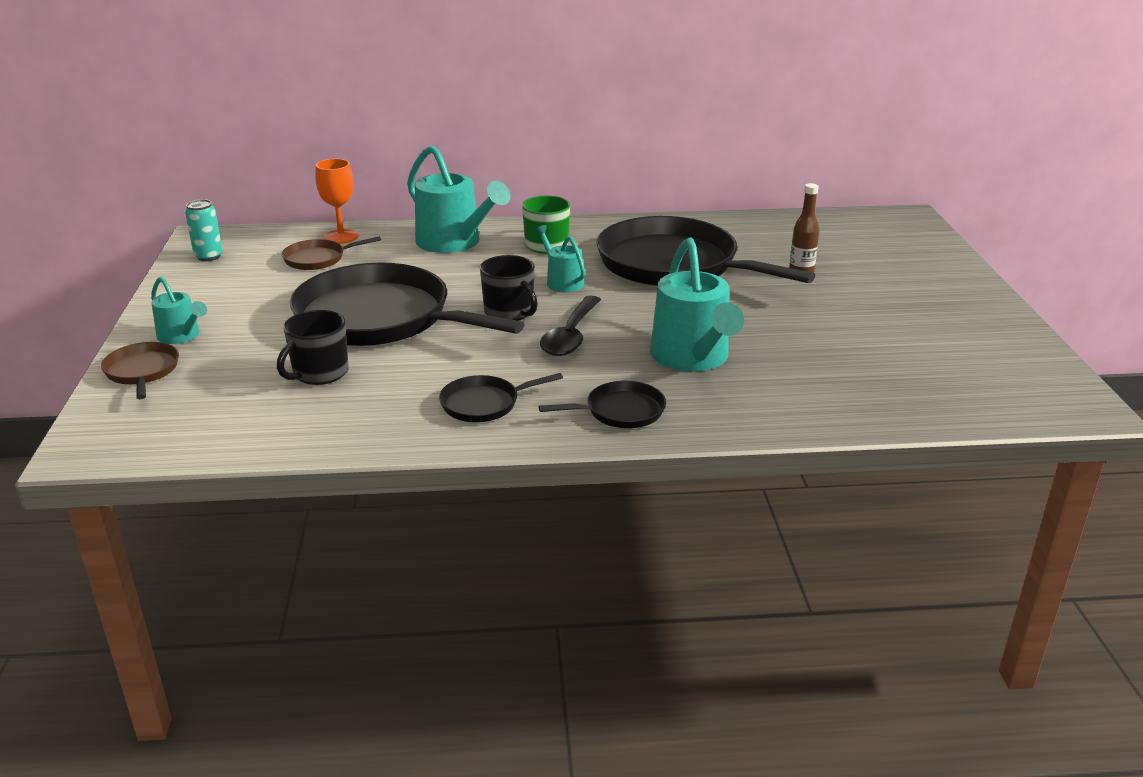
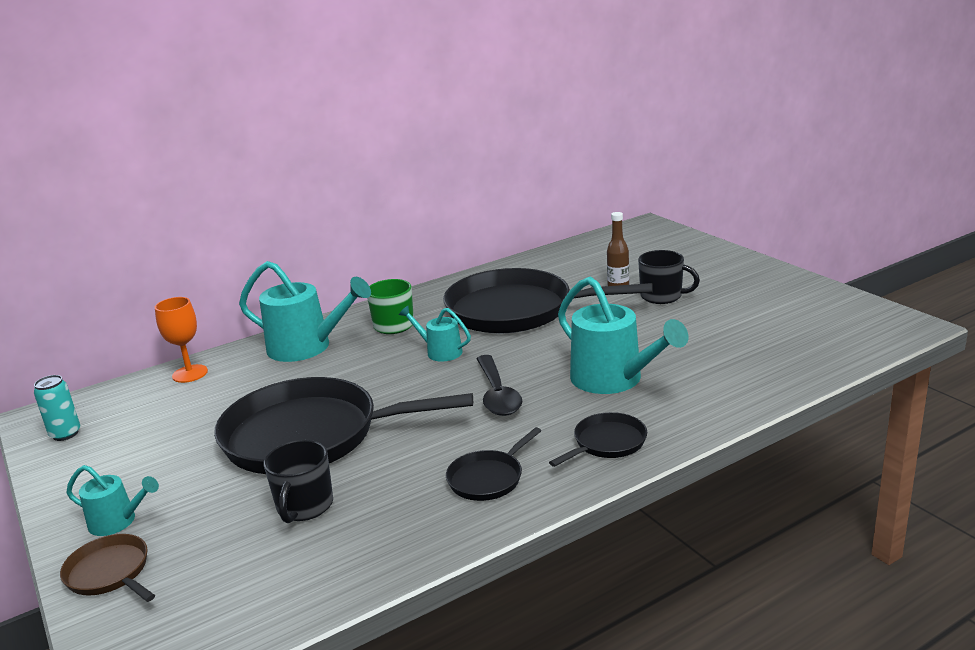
camera: 25 degrees left, 5 degrees down
brown pan [282,236,381,270] -> none
black mug [480,255,538,321] -> black mug moved to [638,250,700,304]

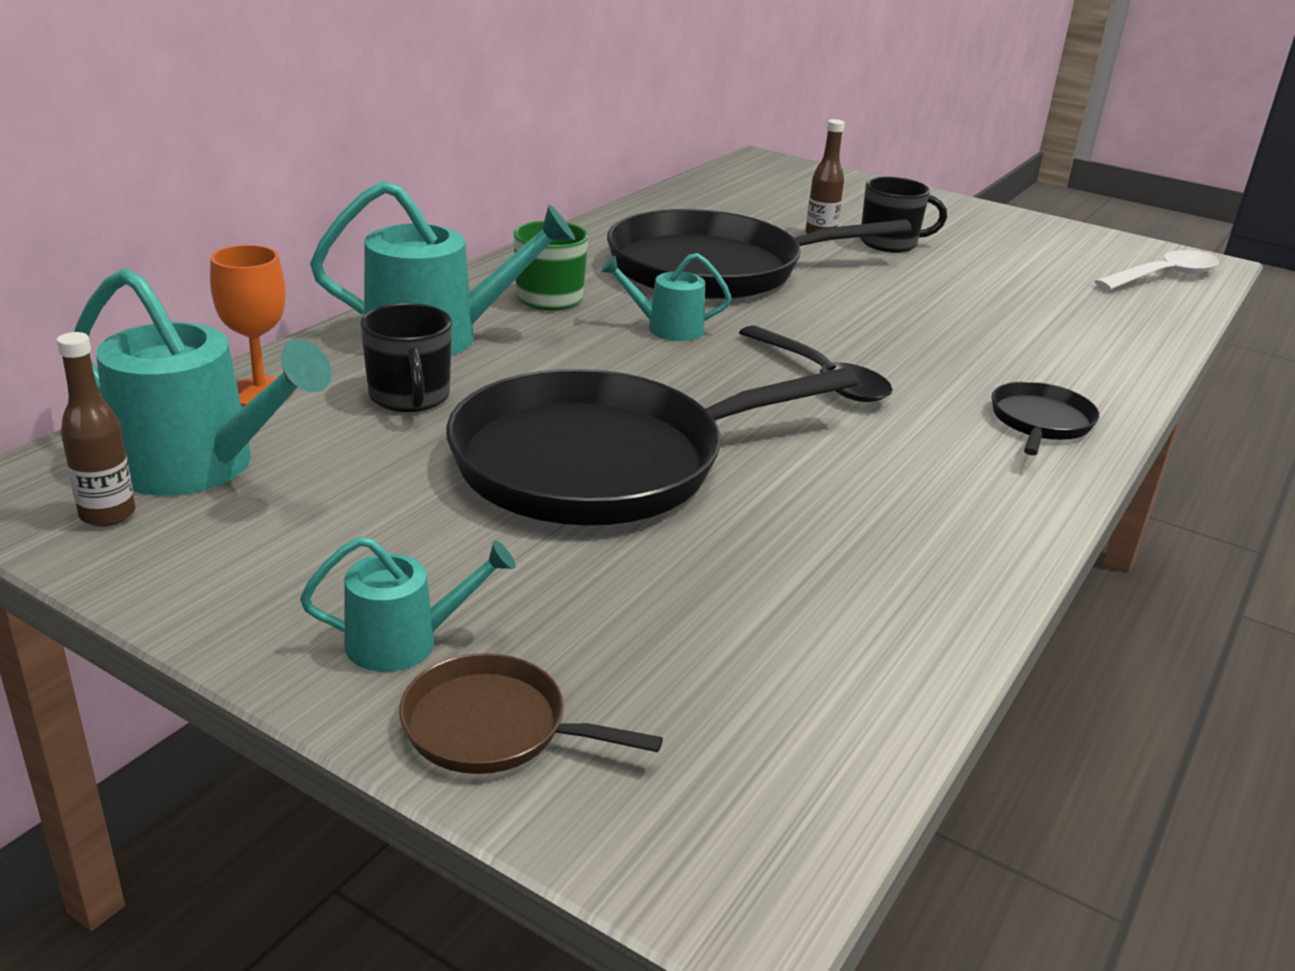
camera: 30 degrees left, 5 degrees up
turquoise can [34,375,80,441] -> brown bottle [57,332,136,527]
black mug [264,440,333,523] -> black mug moved to [360,303,452,412]
black pan [446,427,541,501] -> none
turquoise watering can [558,277,688,394] -> turquoise watering can moved to [74,268,332,496]
none -> white spoon [1094,250,1219,290]

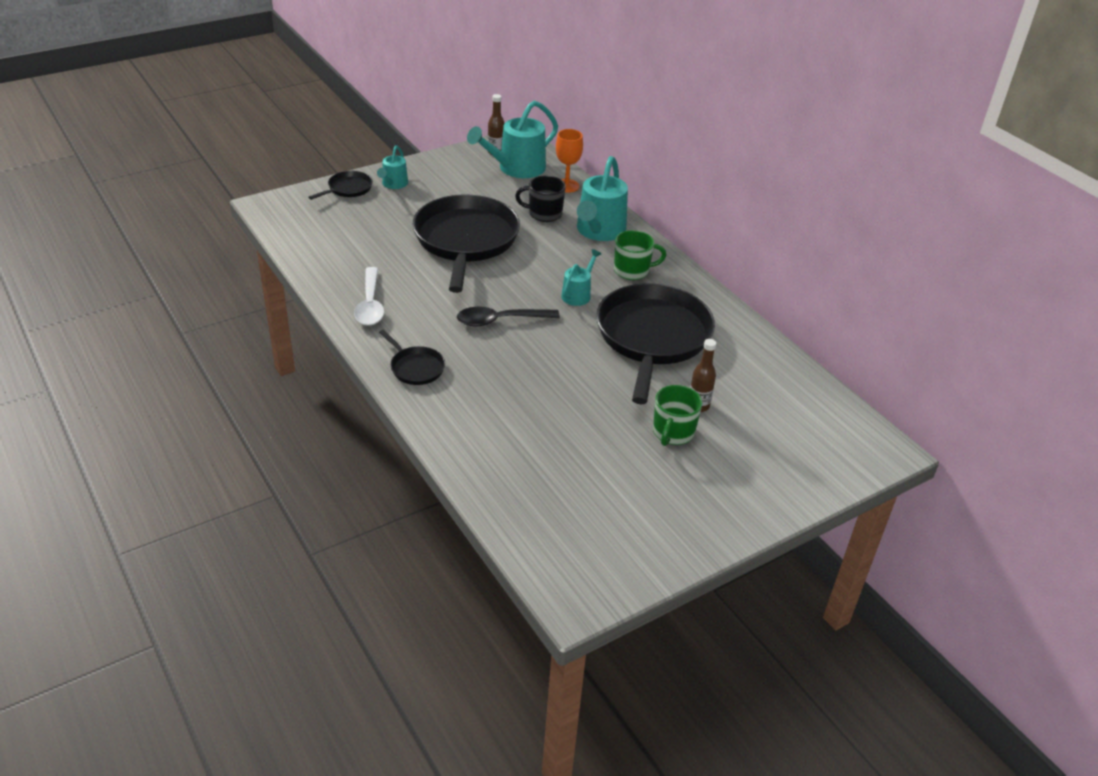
camera: 115 degrees right, 10 degrees up
brown pan [399,653,663,774] -> black pan [309,171,373,200]
black mug [860,177,947,252] -> green mug [653,385,702,446]
white spoon [1094,250,1219,290] -> white spoon moved to [354,267,384,326]

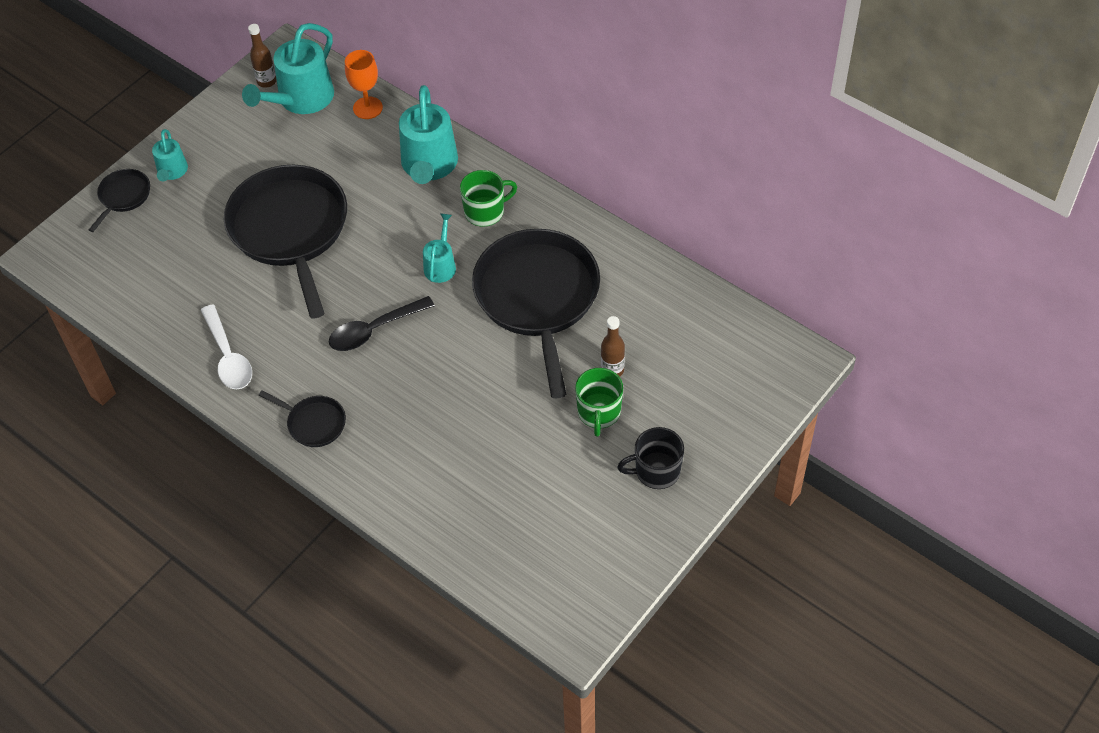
camera: 15 degrees left, 15 degrees up
black mug [515,175,566,222] -> black mug moved to [617,427,684,489]

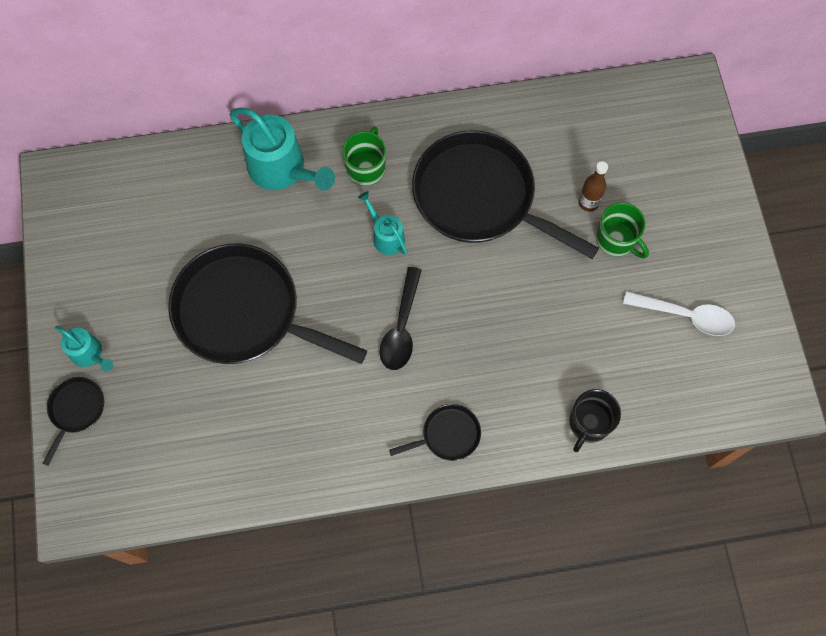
camera: 50 degrees left, 15 degrees up
black pan [89,169,150,232] -> black pan turned 45 degrees clockwise [42,377,104,466]
white spoon [201,304,252,389] -> white spoon moved to [623,291,735,336]
turquoise watering can [242,23,334,114] -> none
brown bottle [248,24,277,88] -> none
orange goblet [345,50,383,119] -> none
black mug [617,427,684,489] -> black mug moved to [569,389,621,452]

